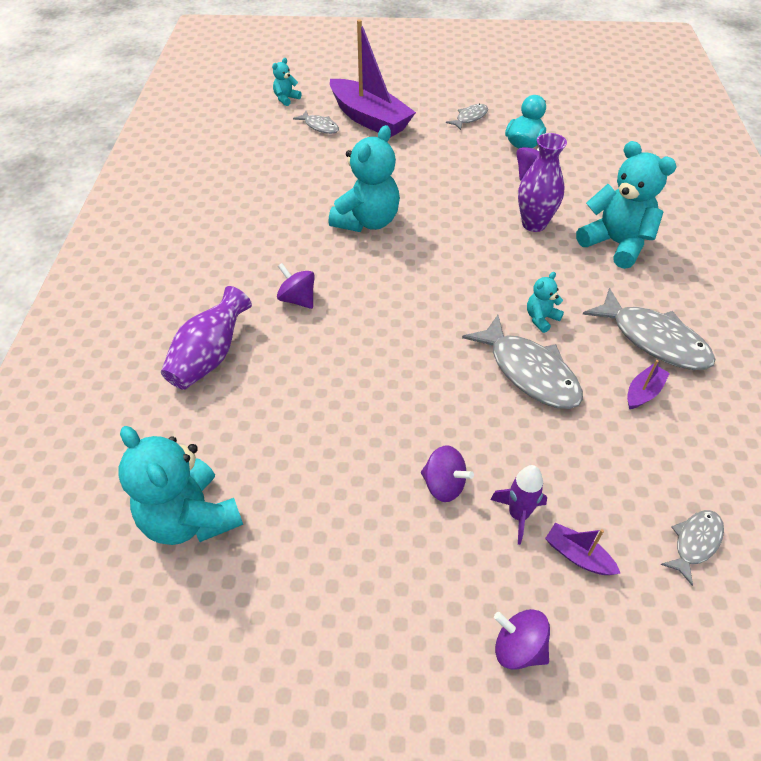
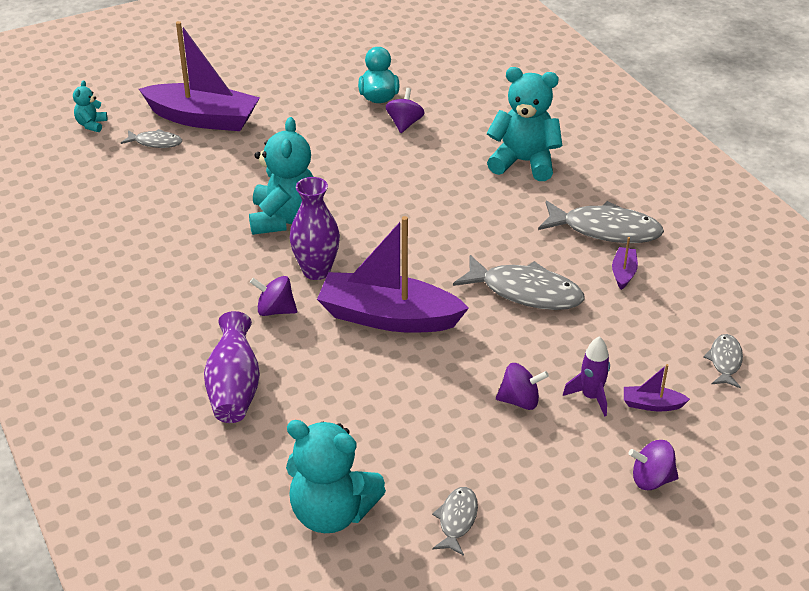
camera: 30 degrees left, 10 degrees down
grey fish [446,104,488,130] -> grey fish moved to [432,487,478,556]
purple vase [518,133,567,232] -> purple vase moved to [290,177,340,280]
turquoise teddy bear [527,272,564,333] -> none
none -> purple boat [317,216,469,333]

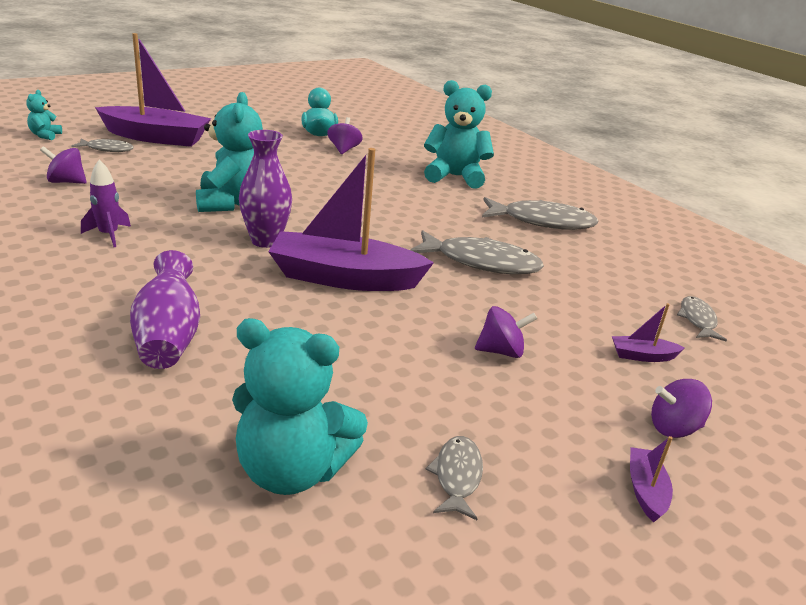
camera: 10 degrees left, 10 degrees down
purple spinning top [250,276,297,316] -> purple spinning top moved to [40,146,87,184]
purple rocket [563,336,610,417] -> purple rocket moved to [81,160,131,247]
purple boat [612,237,638,290] -> purple boat moved to [630,436,673,522]

